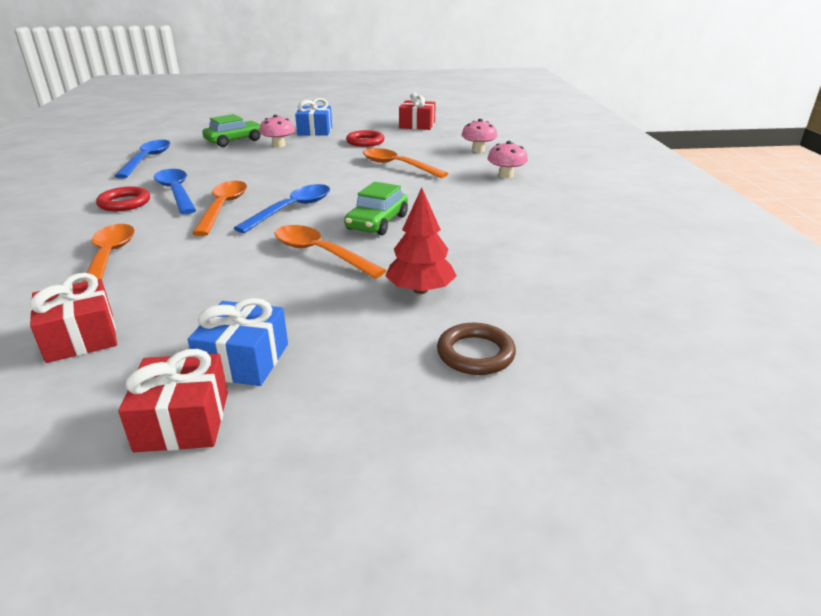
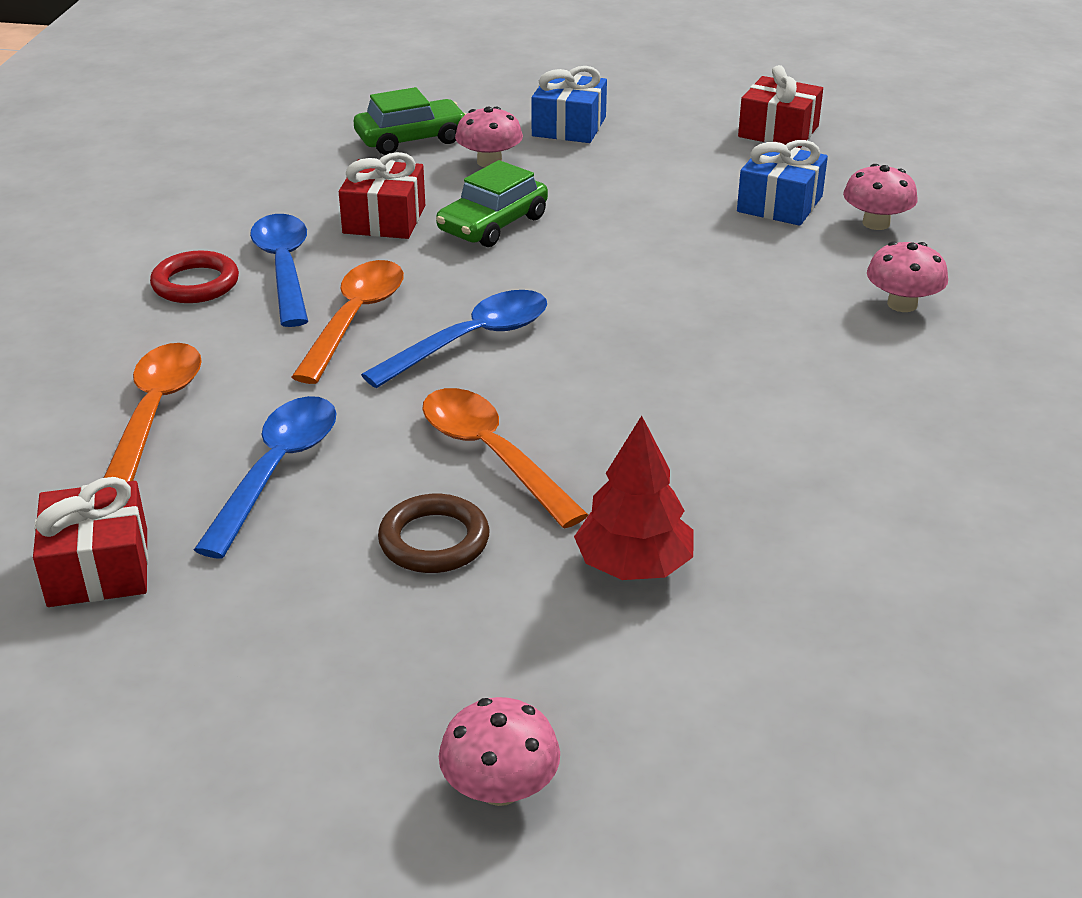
camera: 15 degrees right, 5 degrees up
blue spoon [115,140,170,179] -> blue spoon moved to [194,396,337,559]
red gift [118,349,228,452] -> red gift moved to [339,152,425,239]
blue gift [188,298,288,386] -> blue gift moved to [737,140,828,226]
green car [344,182,408,235] -> green car moved to [436,160,548,247]
red ring [346,130,384,147] -> none
orange spoon [363,148,448,178] -> none
brown ring [437,323,516,375] -> brown ring moved to [378,494,490,573]
none -> pink mushroom [439,697,560,806]

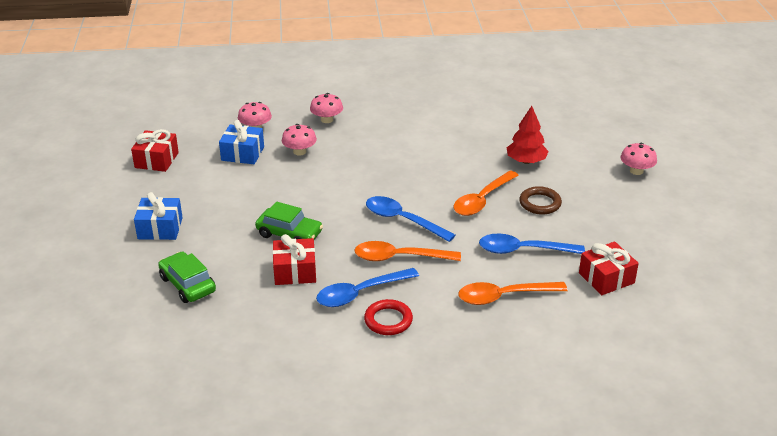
camera: 105 degrees left, 0 degrees up
pink mushroom [455,107,523,167] -> pink mushroom moved to [282,124,317,156]

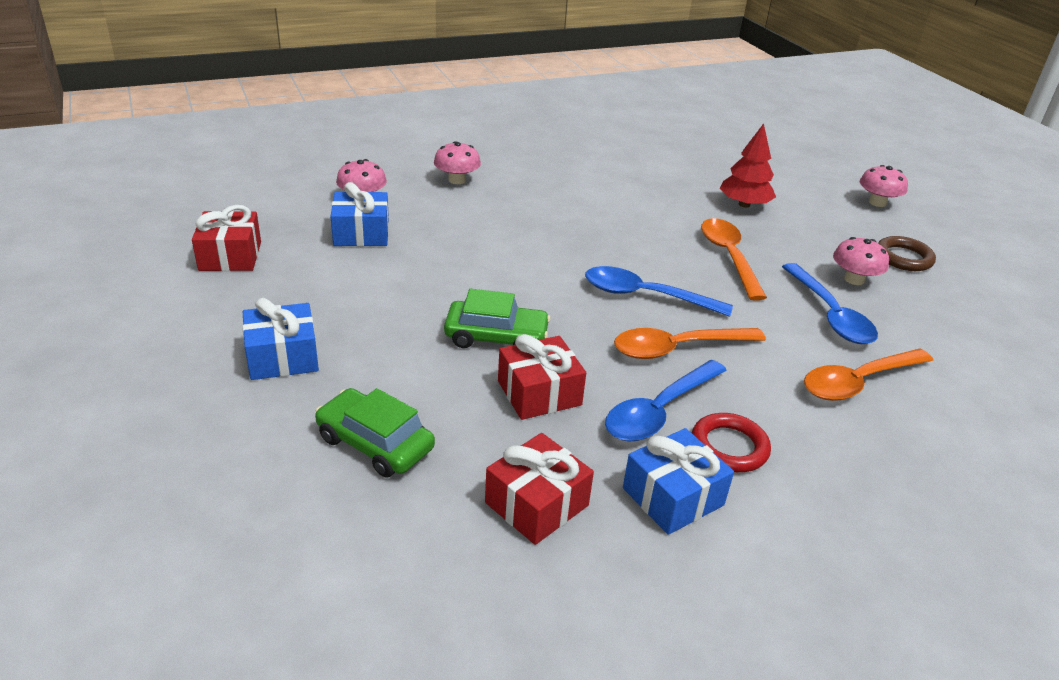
camera: 20 degrees left, 0 degrees up
pink mushroom [282,124,317,156] -> pink mushroom moved to [833,237,889,285]
orange spoon [454,170,519,216] -> orange spoon turned 150 degrees clockwise [701,218,767,301]
blue spoon [479,234,585,254] -> blue spoon turned 90 degrees counterclockwise [782,263,878,344]
brown ring [519,186,562,215] -> brown ring moved to [878,236,936,271]
red gift [579,241,639,295] -> red gift moved to [485,433,594,545]
none -> blue gift [623,428,734,535]

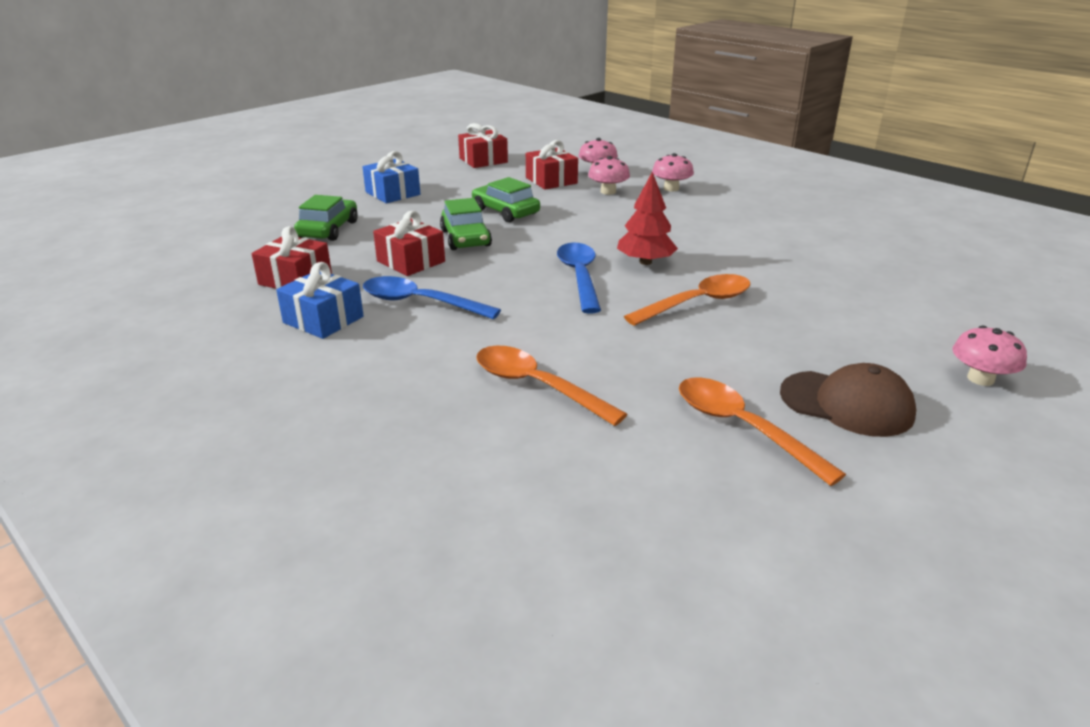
camera: 70 degrees right, 5 degrees down
blue gift [330,182,389,246] -> red gift [526,140,578,189]
orange spoon [614,328,766,359] -> orange spoon moved to [679,377,846,486]
red ring [692,413,771,472] -> none
red tree [719,123,776,208] -> red tree moved to [617,172,678,265]
blue spoon [782,263,878,344] -> none
pink mushroom [833,237,889,285] -> pink mushroom moved to [588,156,630,195]
brown ring [878,236,936,271] -> brown cap [780,363,916,437]
none -> green car [472,177,540,222]

